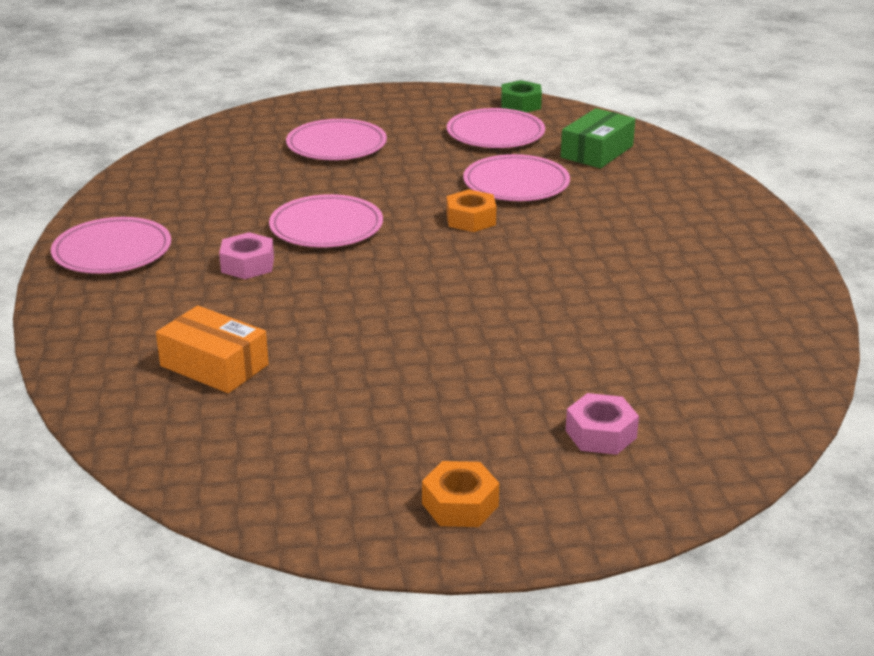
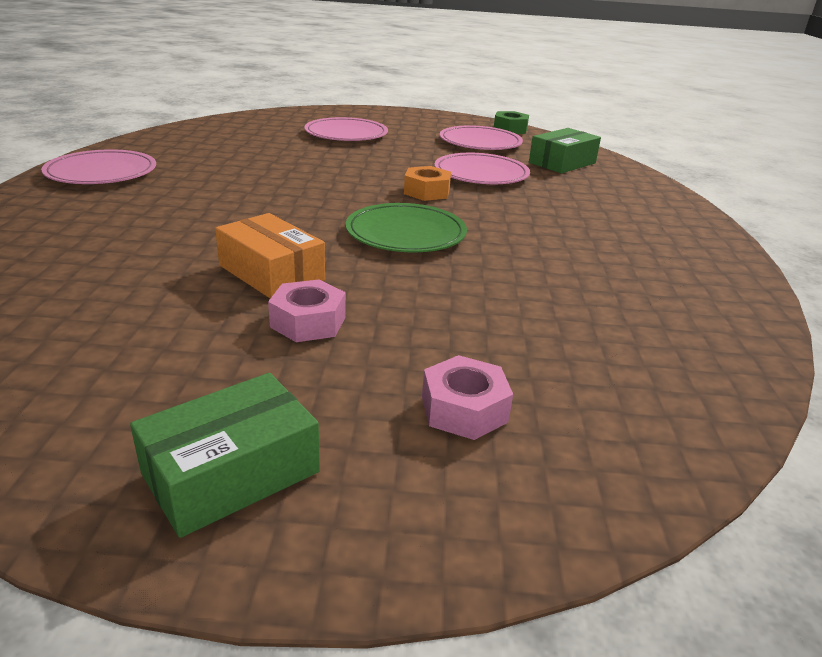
camera: 10 degrees right, 0 degrees up
orange box [156,305,269,393] -> orange box moved to [215,213,325,299]
pink nut [219,232,274,279] -> pink nut moved to [268,280,346,342]
pink plate [269,194,383,248] -> none
orange nut [422,461,499,527] -> green box [130,373,320,538]
none -> green plate [346,203,467,252]

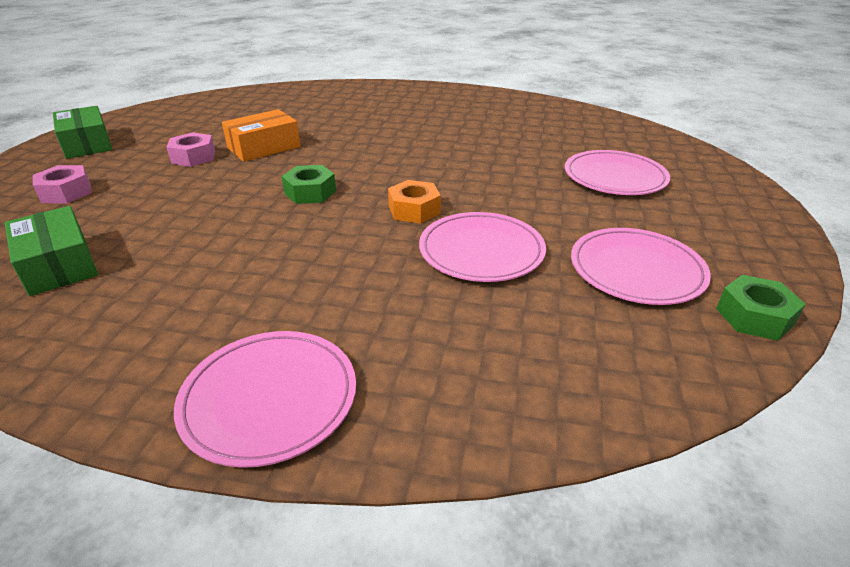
camera: 100 degrees right, 5 degrees up
pink plate [41,149,156,184] -> pink plate moved to [174,331,356,468]
green plate [346,203,467,252] -> green nut [282,165,336,204]
green box [529,128,601,174] -> green box moved to [4,206,98,296]

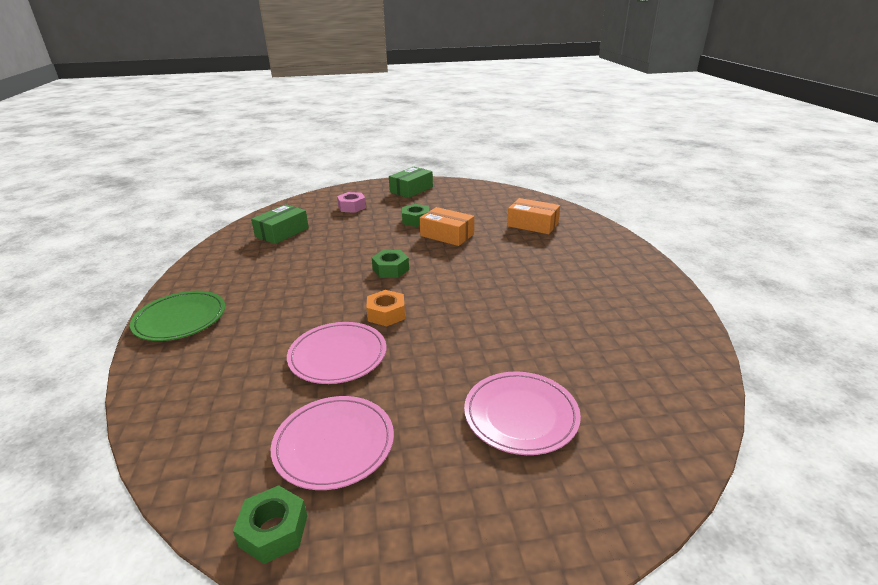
camera: 70 degrees right, 5 degrees down
pink nut [166,132,215,167] -> green nut [402,204,429,227]
pink plate [174,331,356,468] -> green plate [130,291,225,341]
none -> orange box [507,198,560,234]

